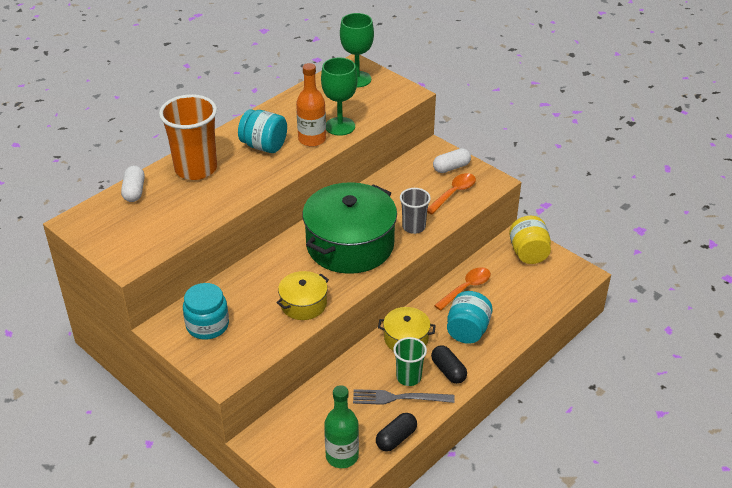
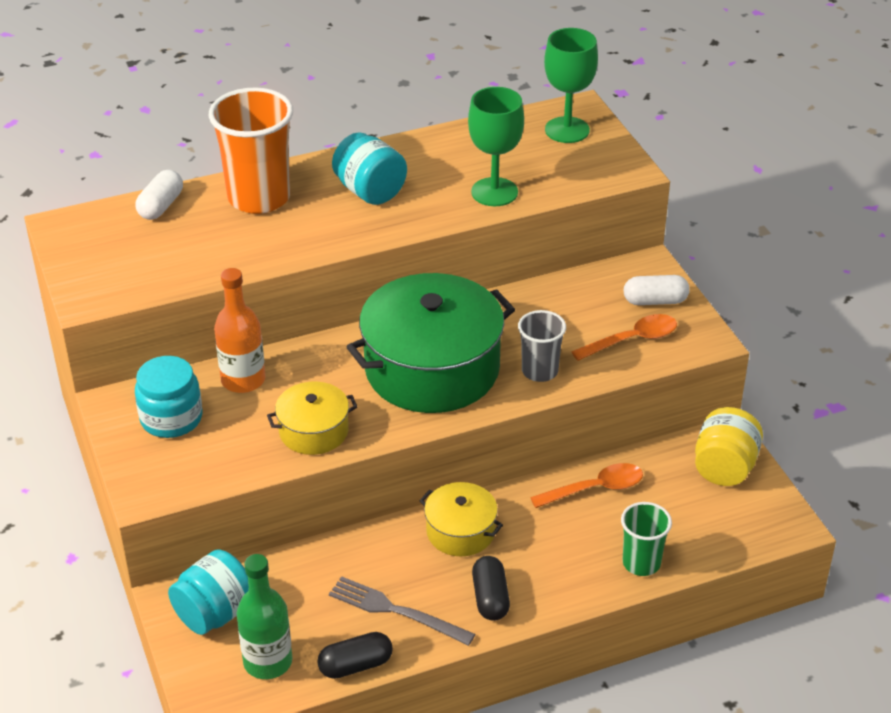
camera: 25 degrees right, 0 degrees up
orange bottle [296,63,326,147] -> orange bottle moved to [214,268,266,393]
green cup [393,337,427,386] -> green cup moved to [621,502,672,576]
turquoise jar [447,291,493,344] -> turquoise jar moved to [168,549,249,635]

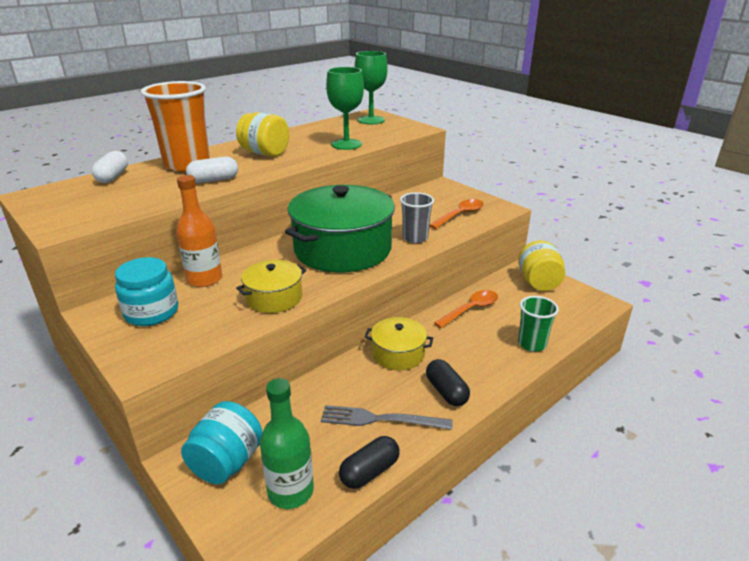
camera: 20 degrees left, 10 degrees down
turquoise jar [332,132,407,205] -> yellow jar [236,112,289,157]
white capsule [624,275,690,305] -> white capsule moved to [186,157,238,183]

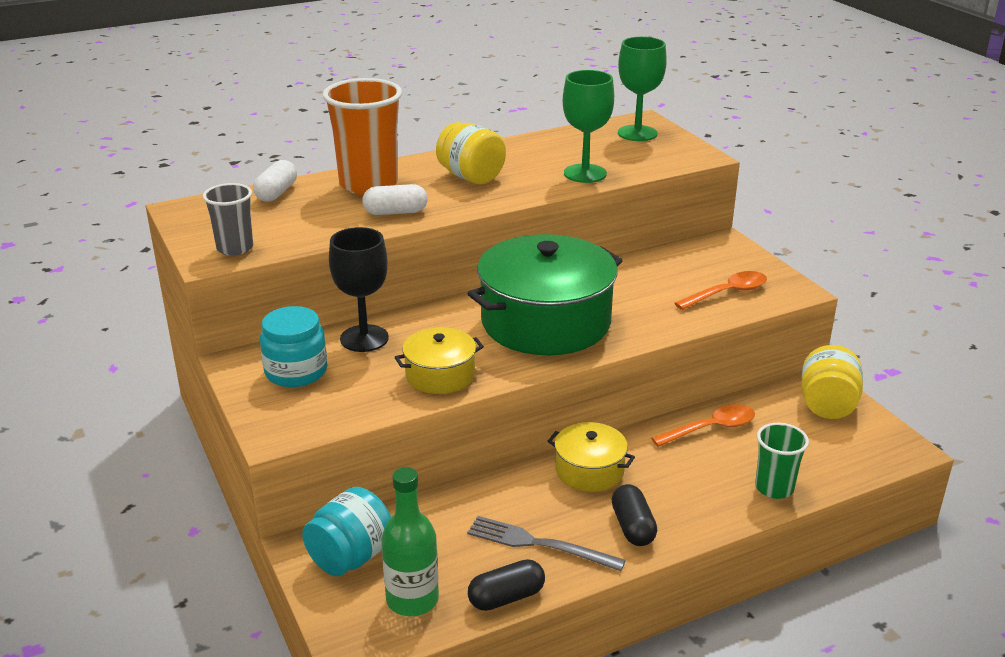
camera: 15 degrees right, 0 degrees up
orange bottle [176,175,222,287] -> black goblet [329,227,389,352]
grey cup [400,192,434,243] -> grey cup moved to [203,183,253,256]

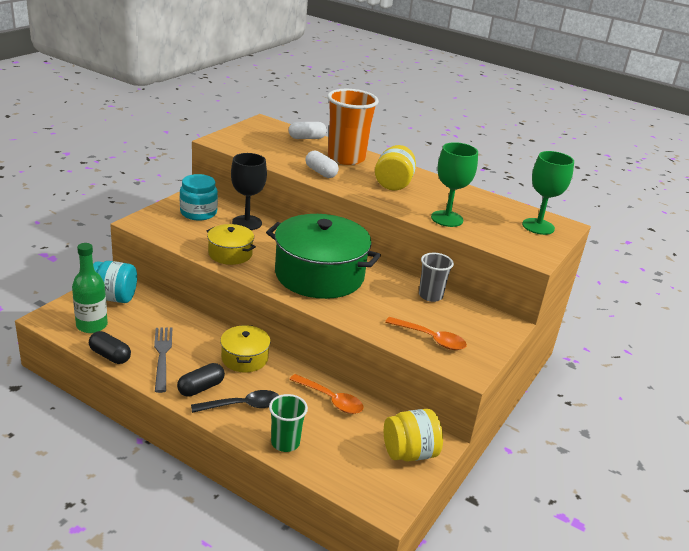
camera: 55 degrees right, 0 degrees up
grey cup [203,183,253,256] -> grey cup moved to [419,253,454,302]
none -> black spoon [191,390,279,413]

